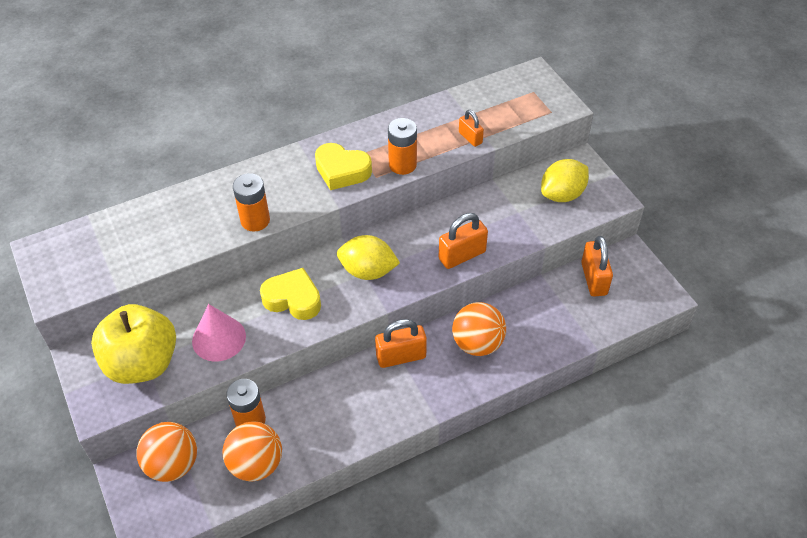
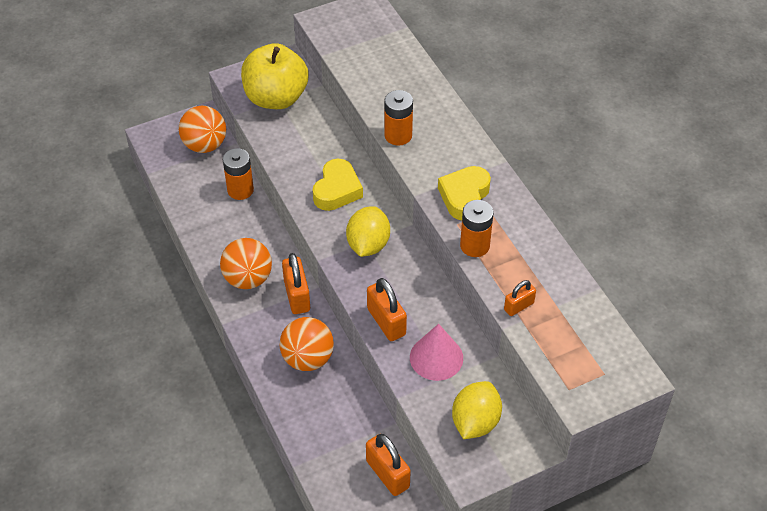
camera: 90 degrees right, 0 degrees up
pink cone [192,304,246,362] -> pink cone moved to [410,324,463,381]
orange ball [223,421,282,482] -> orange ball moved to [220,238,272,289]
yellow lemon [541,159,589,202] -> yellow lemon turned 60 degrees clockwise [452,381,502,439]
orange padlock [581,236,613,297] -> orange padlock turned 60 degrees clockwise [366,434,411,496]

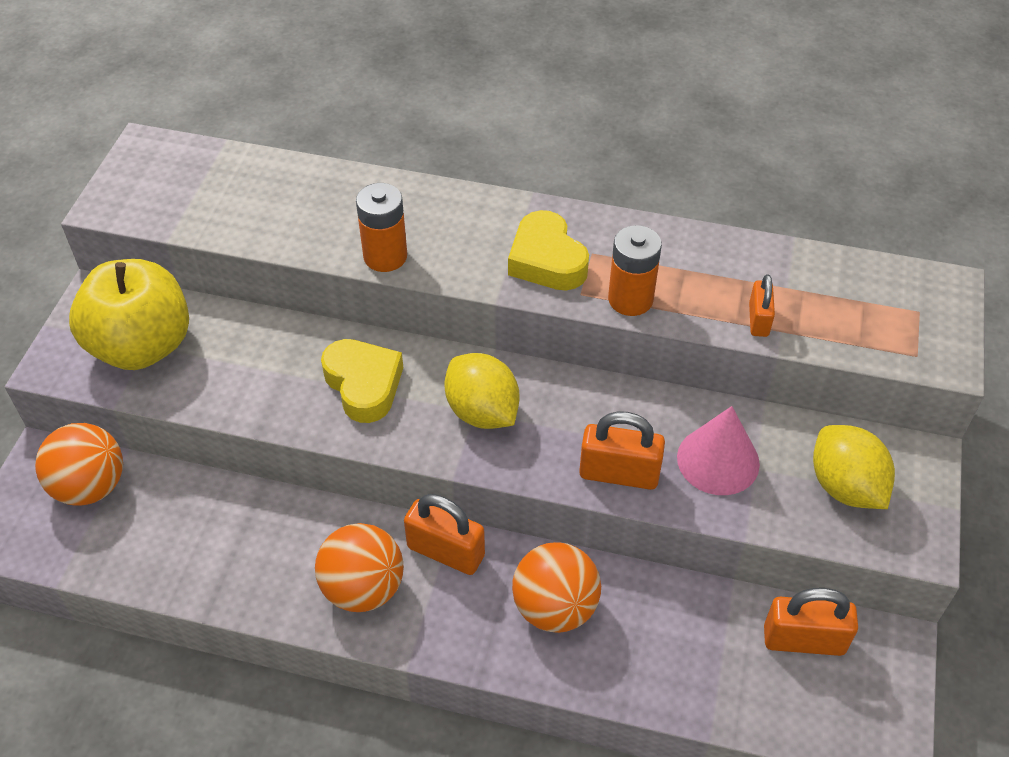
camera: 50 degrees left, 0 degrees up
orange battery [223,148,254,200] -> none

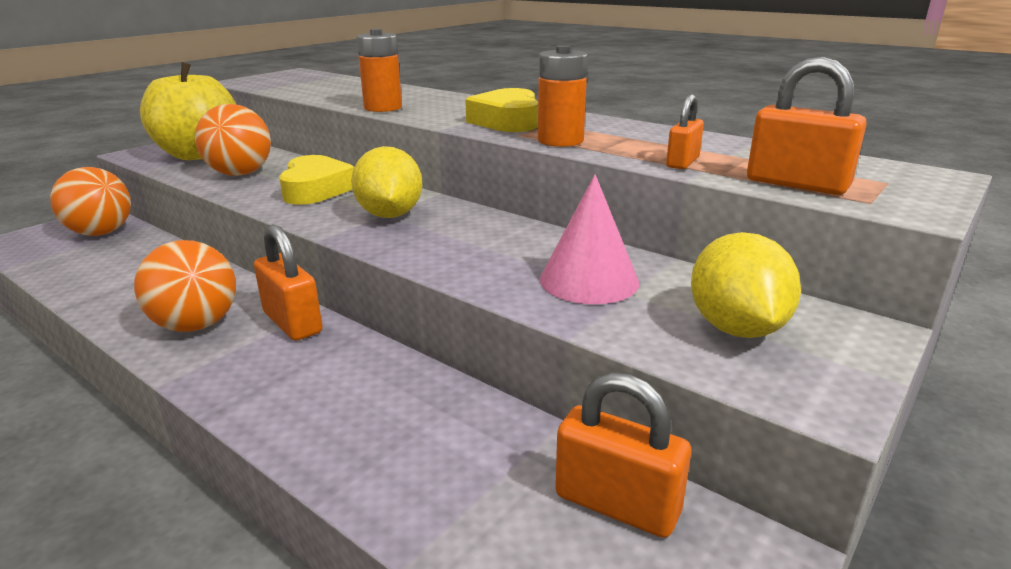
camera: 25 degrees right, 25 degrees down
orange ball [512,542,601,633] -> orange ball moved to [195,104,271,176]
orange padlock [579,411,665,490] -> orange padlock moved to [747,57,867,195]

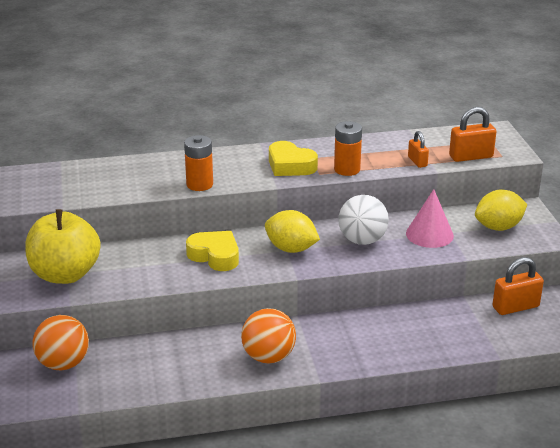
camera: 50 degrees left, 5 degrees up
orange ball [195,104,271,176] -> none
orange padlock [254,224,322,341] -> none
yellow lemon [691,232,801,338] -> yellow lemon turned 60 degrees counterclockwise [475,189,527,231]
none -> white ball [338,195,389,245]

